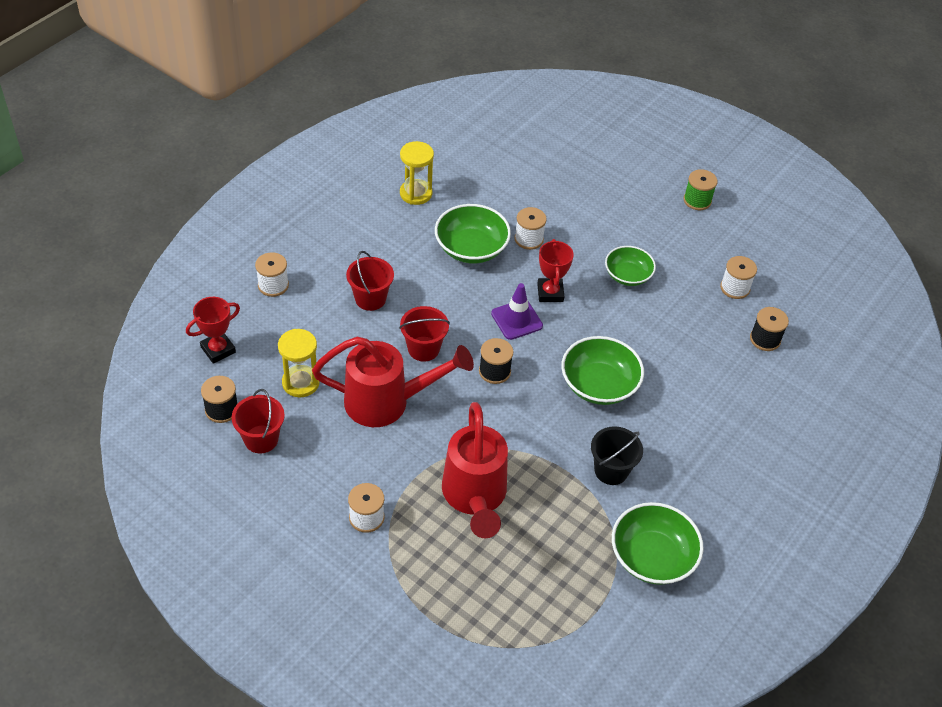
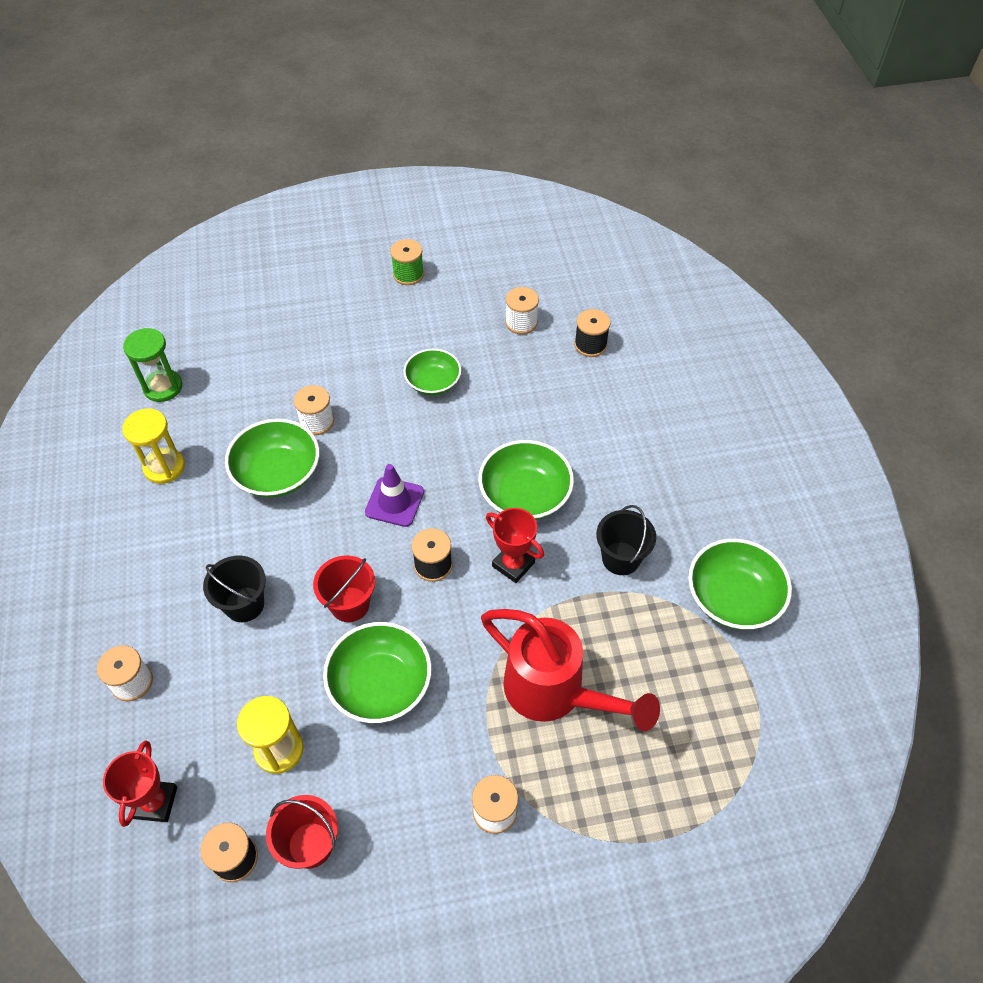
camera: 45 degrees left, 5 degrees up
red watering can [312,336,474,427] -> green bowl [323,622,432,723]
red bucket [346,251,394,311] -> black bucket [203,556,266,622]
red trophy [537,239,574,302] -> red trophy moved to [486,508,544,583]
none -> green hourglass [123,328,182,402]

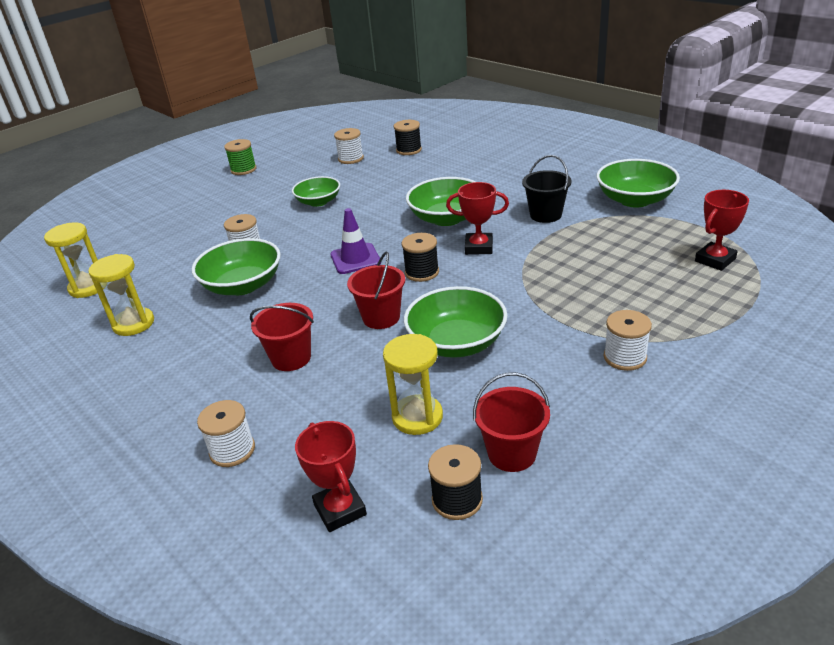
camera: 30 degrees left, 20 degrees down
green hourglass [123,328,182,402] -> yellow hourglass [44,222,104,298]
black bucket [203,556,266,622] -> red bucket [250,303,314,371]
red watering can [481,609,660,731] -> none
none -> red trophy [695,190,749,271]

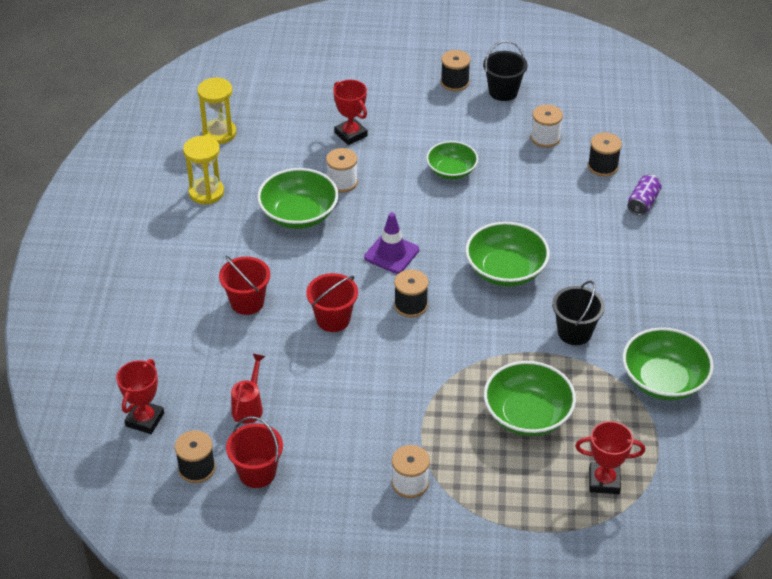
camera: 45 degrees right, 10 degrees up
white spool [197,400,255,467] -> none
green spool [224,139,257,175] -> black spool [441,50,471,91]
yellow hourglass [383,334,443,435] -> red watering can [231,353,265,424]
green bowl [404,286,507,358] -> green bowl moved to [484,361,576,436]
red trophy [446,182,509,255] -> red trophy moved to [333,80,368,145]
none -> black bucket [483,41,528,101]
none -> purple can [627,174,662,216]

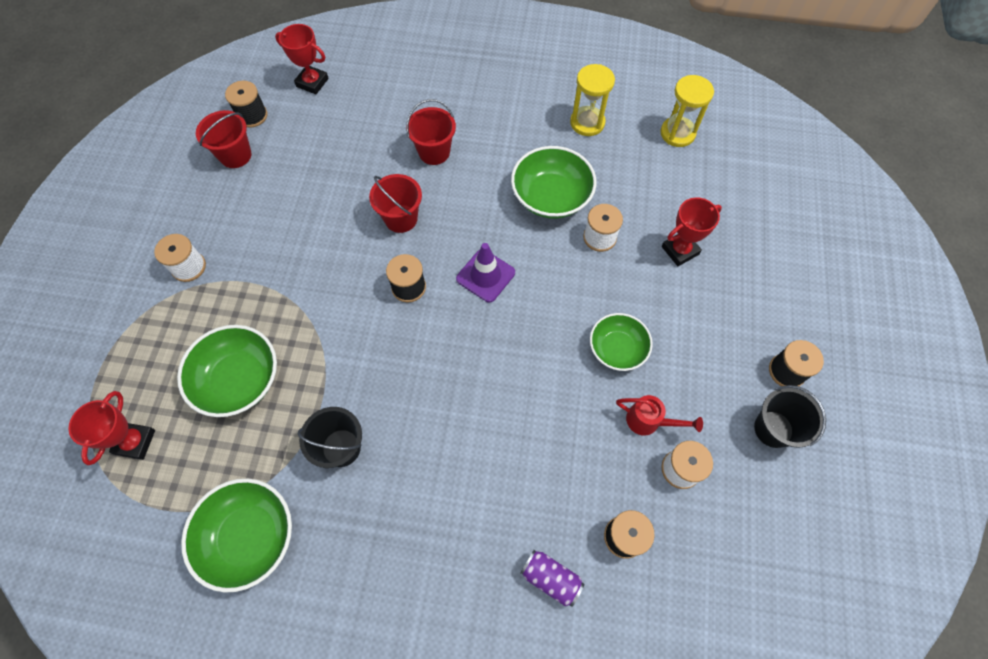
camera: 95 degrees right, 20 degrees up
red watering can [231,353,265,424] -> red watering can moved to [616,395,703,436]
green bowl [465,222,550,287] -> none

